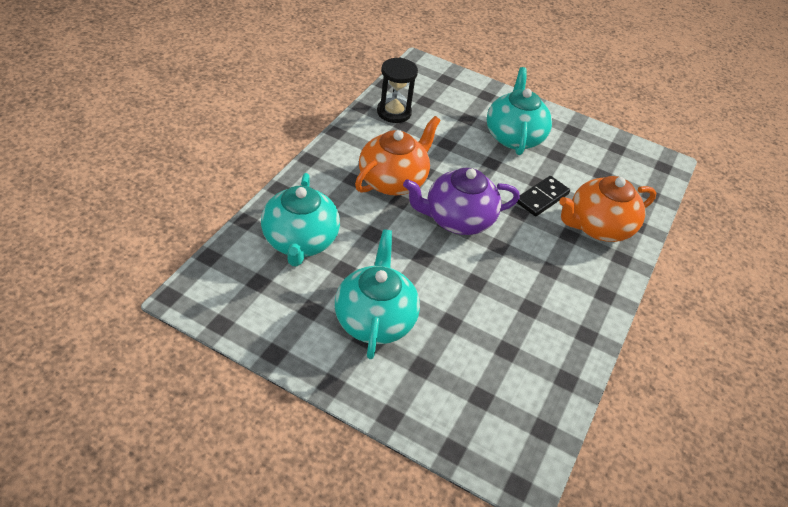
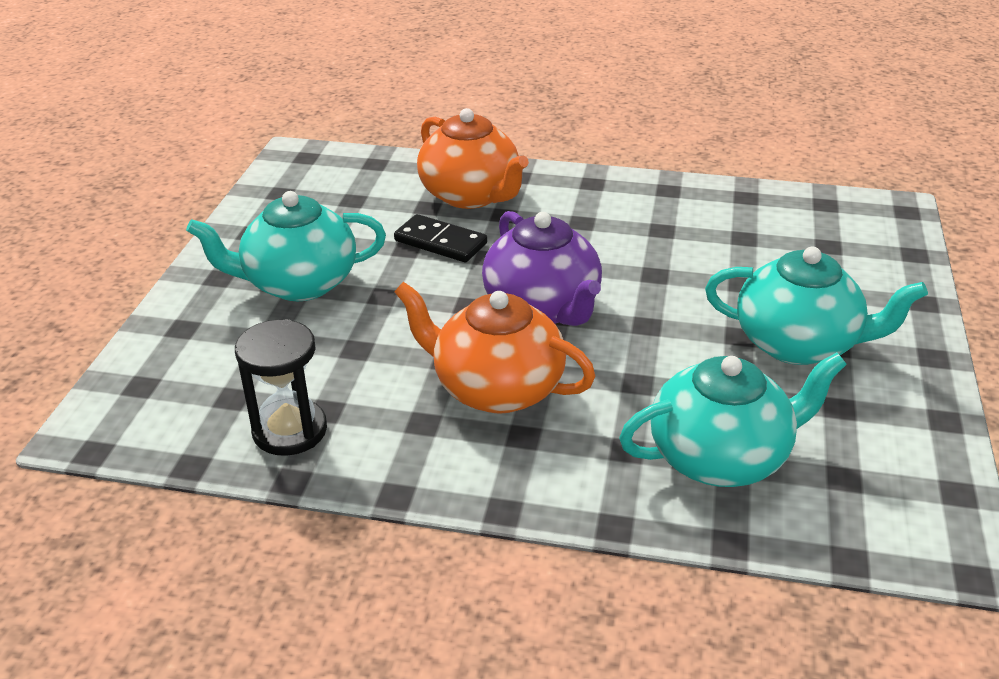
camera: 100 degrees left, 10 degrees down
turquoise teapot [335,230,420,359] -> turquoise teapot turned 150 degrees counterclockwise [705,247,928,365]

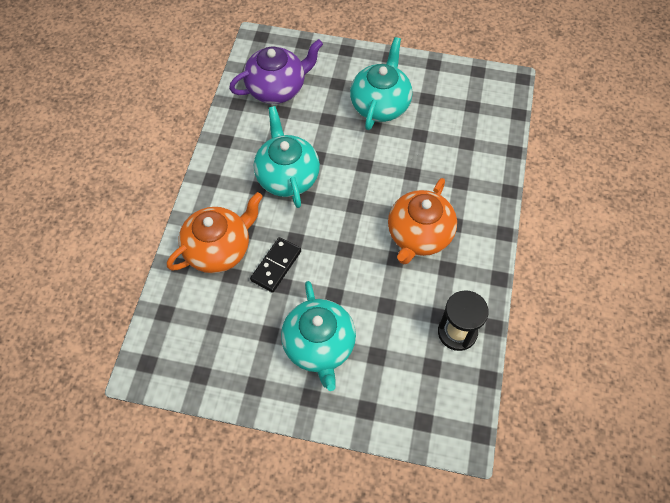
camera: 90 degrees left, 25 degrees up
purple teapot [482,211,602,326] -> purple teapot moved to [229,39,323,104]
turquoise teapot [619,352,847,487] -> turquoise teapot moved to [254,106,320,208]

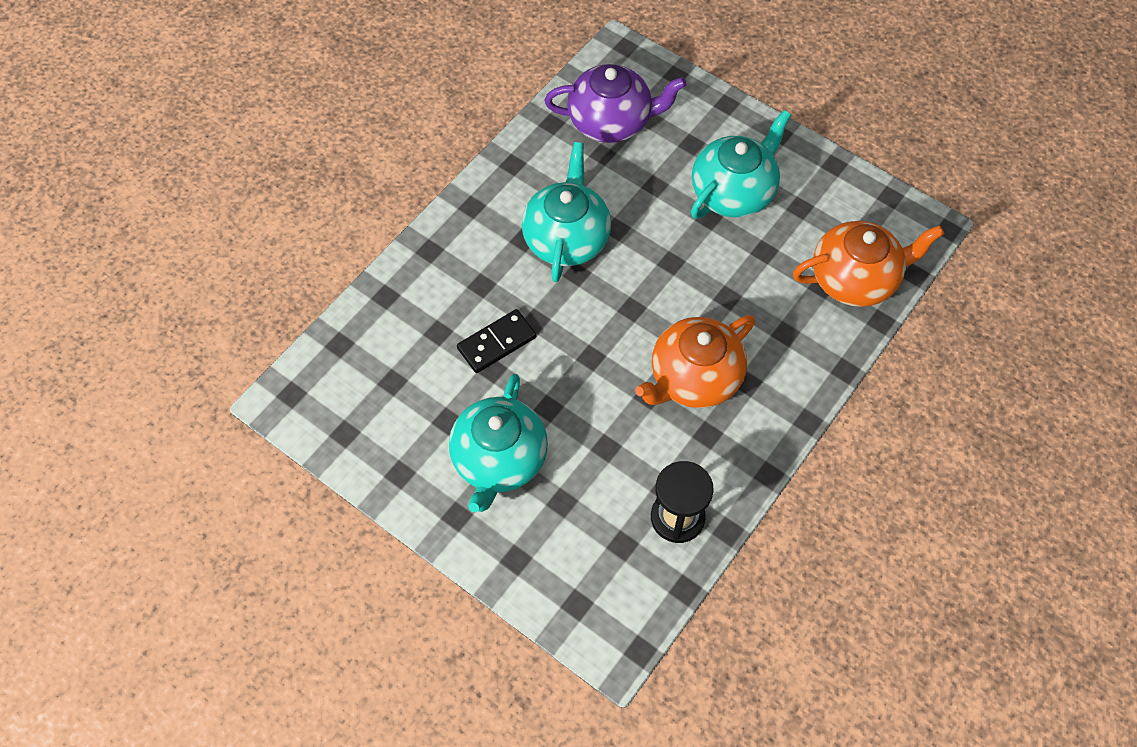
camera: 25 degrees right, 0 degrees up
orange teapot [167,192,263,273] -> orange teapot moved to [793,221,944,307]

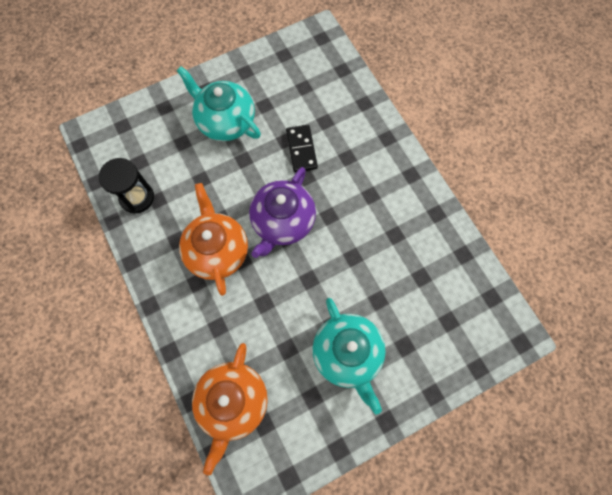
camera: 115 degrees right, 10 degrees up
turquoise teapot [522,142,611,282] -> none
purple teapot [545,64,687,143] -> purple teapot moved to [249,167,316,258]

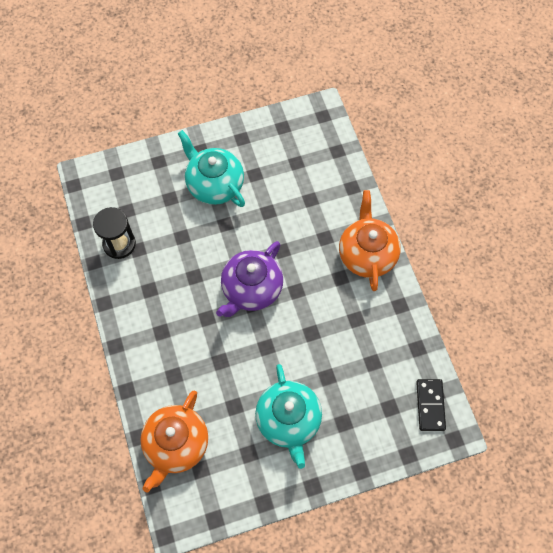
camera: 10 degrees right, 5 degrees down
orange teapot [179,183,248,296] -> orange teapot moved to [339,190,401,291]
black domino [286,125,318,172] -> black domino moved to [416,379,446,431]

